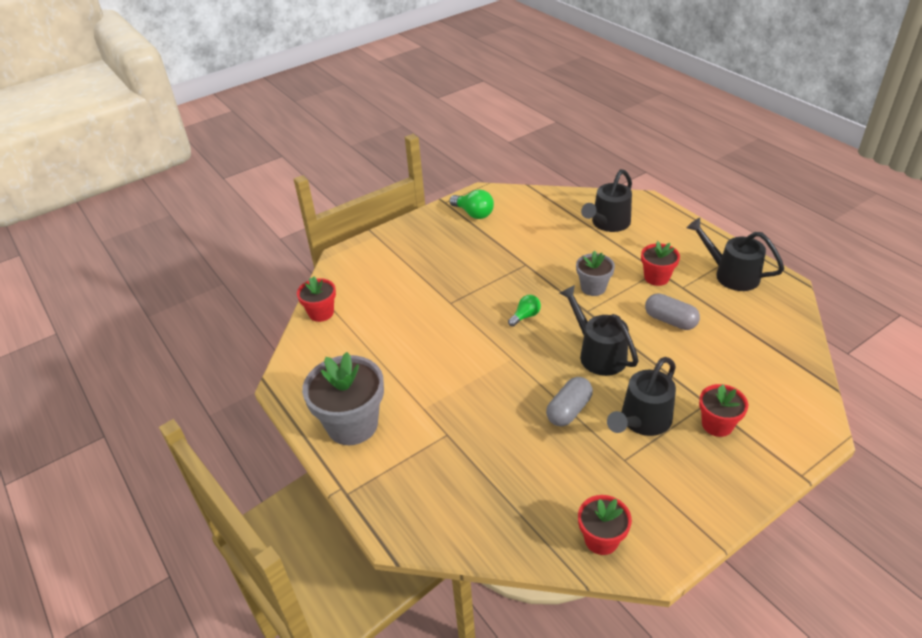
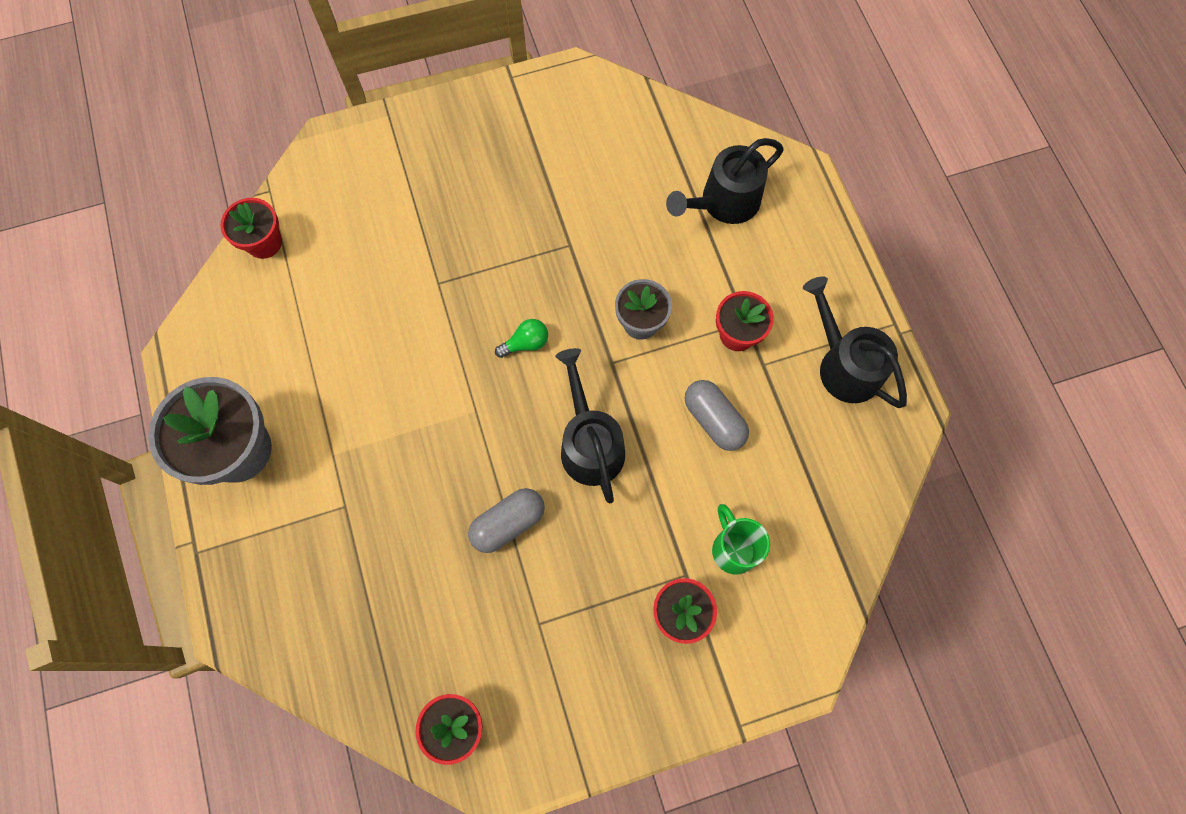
camera: 15 degrees right, 30 degrees up
green light bulb [449,189,494,219] -> none
black watering can [607,357,676,436] -> none
none -> green mug [712,504,770,575]

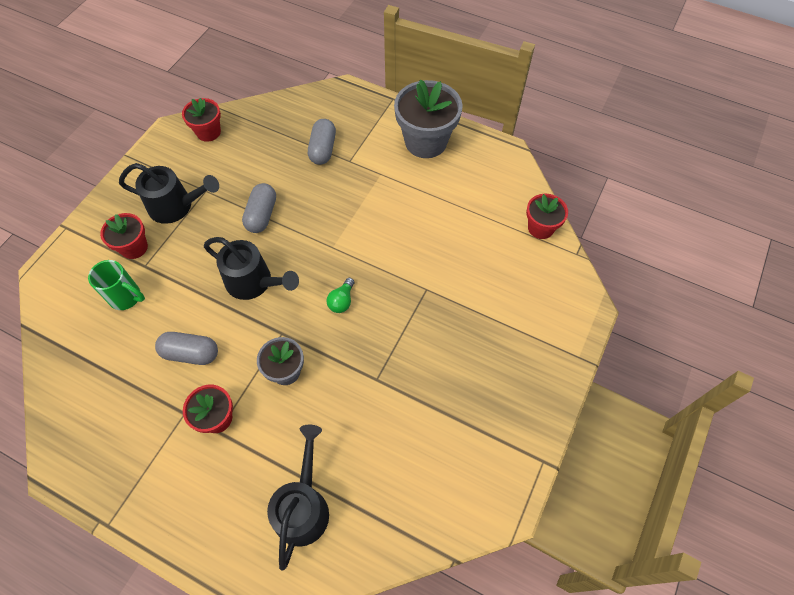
camera: 135 degrees right, 10 degrees down
black watering can [803,276,907,408] -> black watering can moved to [119,163,219,224]
none -> grey capsule [308,119,336,165]

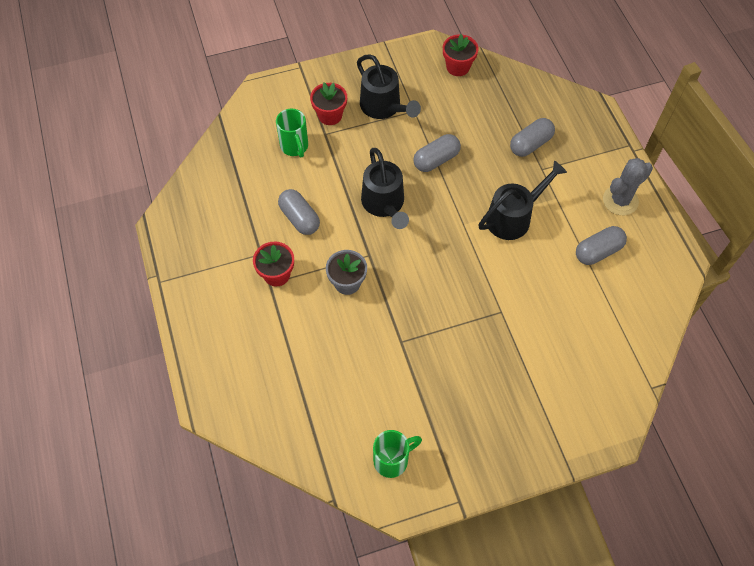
camera: 45 degrees right, 0 degrees up
black watering can [267,425,329,571] -> black watering can moved to [478,161,567,240]
green light bulb [326,278,354,313] -> none
grey flower pot [394,79,463,158] -> grey cactus [603,158,653,215]
red flower pot [526,194,568,239] -> none
none -> green mug [373,430,422,478]
none -> grey capsule [576,226,627,265]

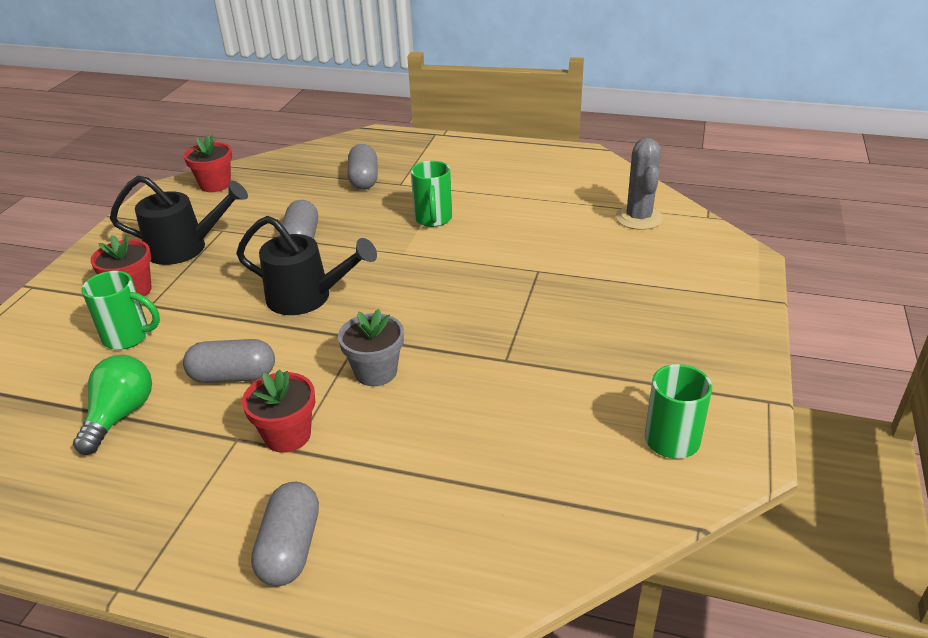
camera: 55 degrees left, 25 degrees down
black watering can [478,161,567,240] -> green mug [411,161,452,227]
grey capsule [576,226,627,265] -> grey capsule moved to [251,482,319,586]
grey cactus [603,158,653,215] -> grey cactus moved to [616,138,663,230]
none -> green light bulb [73,355,152,455]

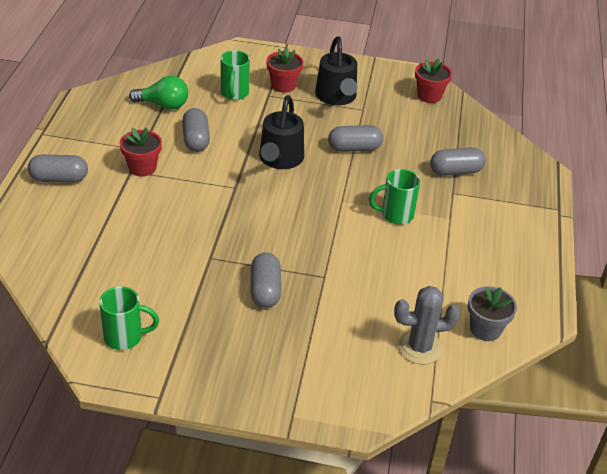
camera: 80 degrees right, 5 degrees up
grey flower pot [338,309,404,386] -> grey flower pot moved to [468,286,517,341]
none -> grey capsule [251,253,281,308]

